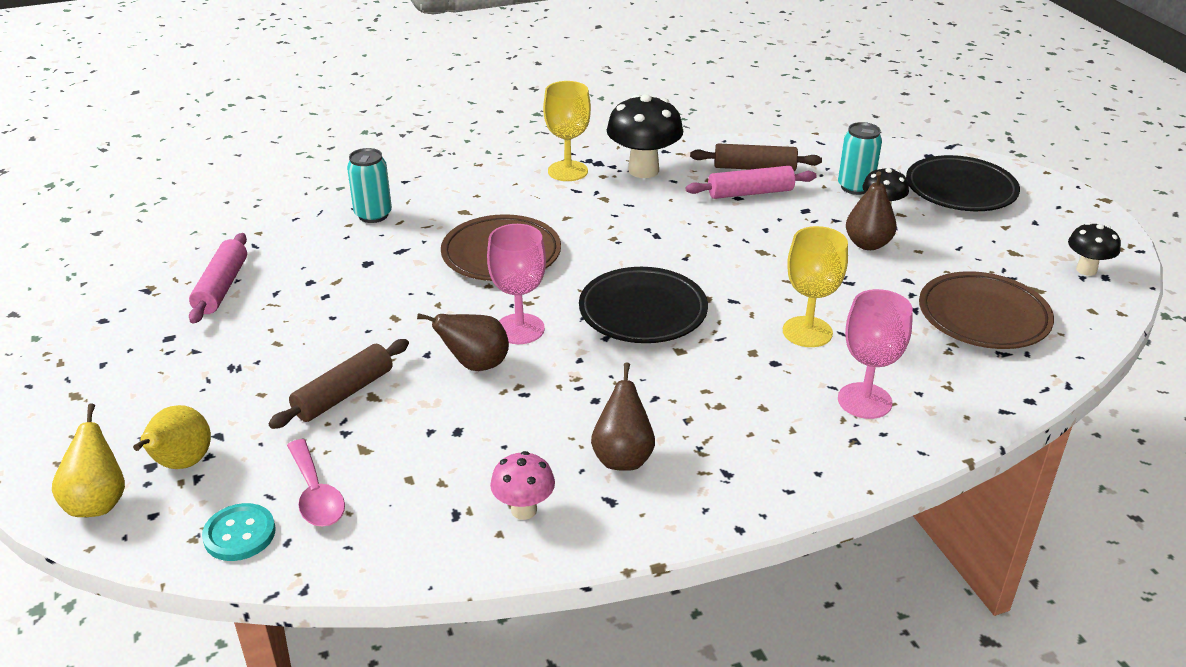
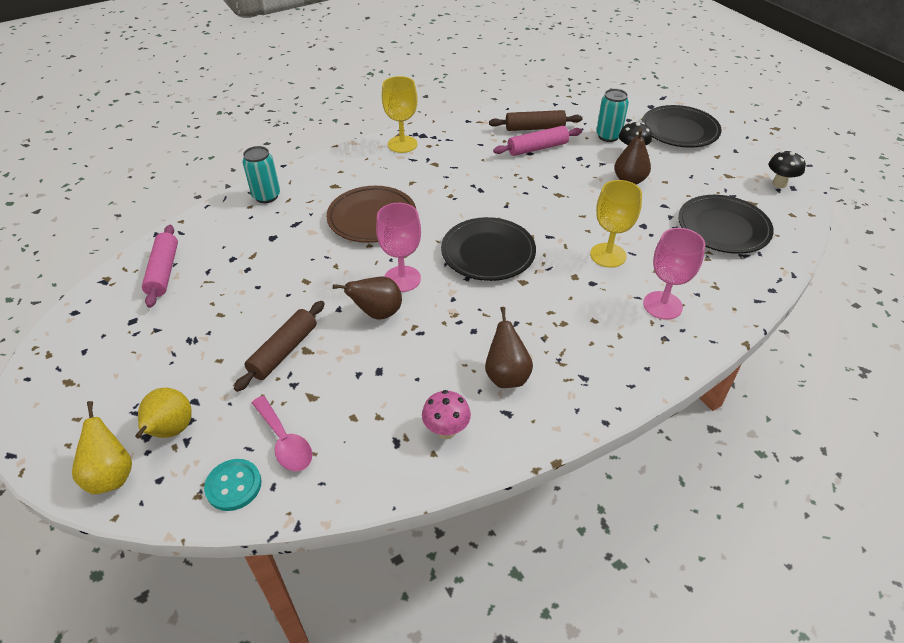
camera: 10 degrees left, 10 degrees up
black mushroom [607,94,683,178] -> none
brown plate [919,271,1054,349] -> black plate [678,195,774,254]

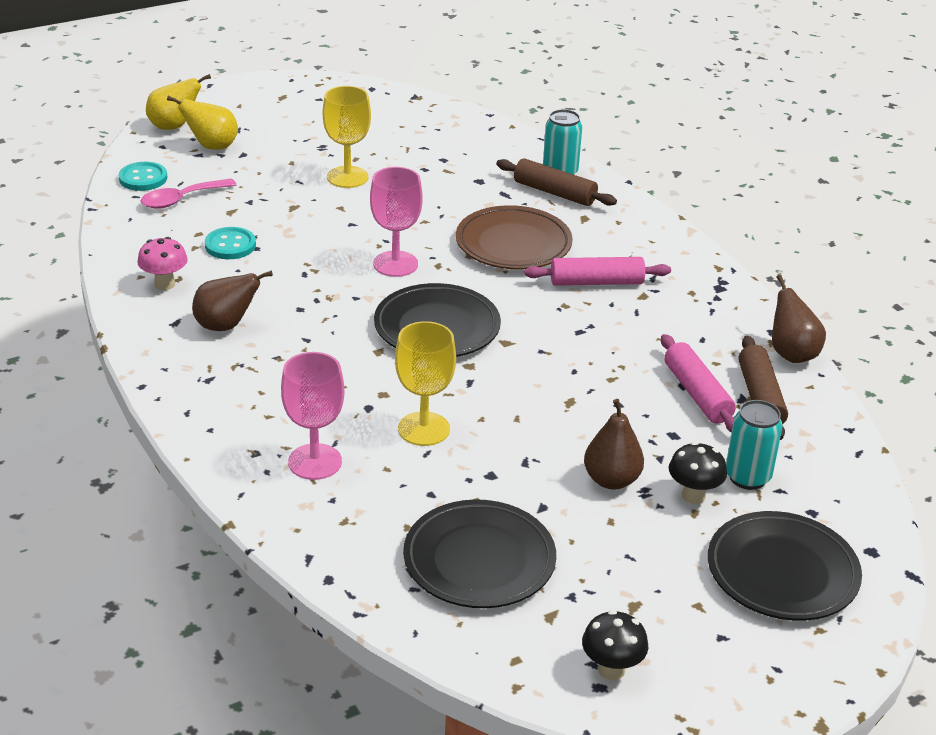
camera: 90 degrees right, 10 degrees down
pink rolling pin [142,225,178,308] -> pink rolling pin moved to [524,257,671,286]
brown rolling pin [234,301,325,392] -> brown rolling pin moved to [496,158,617,206]
brown pear [333,277,402,320] -> brown pear moved to [772,274,826,363]
yellow goblet [382,76,417,153] -> yellow goblet moved to [323,86,371,188]
none -> turquoise button [205,227,256,259]

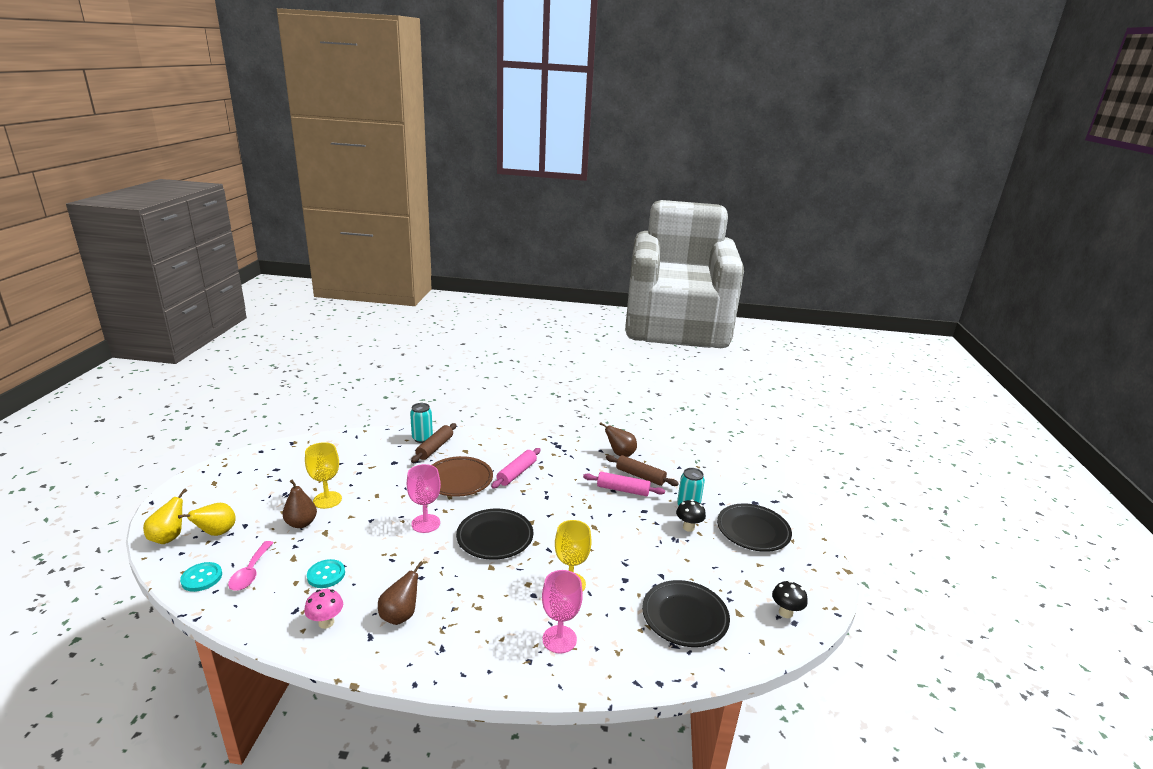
camera: 55 degrees left, 10 degrees down
brown rolling pin [496,158,617,206] -> brown rolling pin turned 45 degrees counterclockwise [411,423,456,463]
brown pear [584,399,644,489] -> brown pear moved to [282,479,317,528]

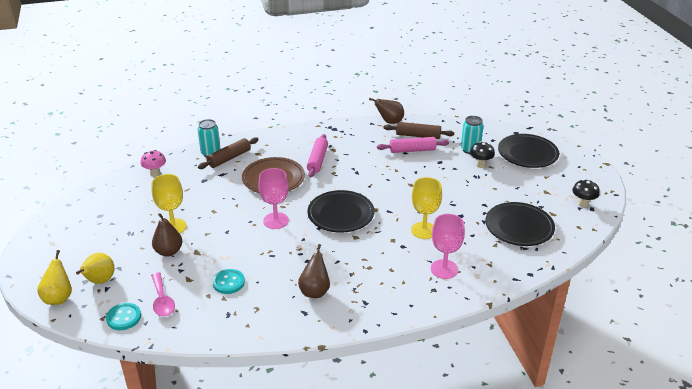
camera: 20 degrees left, 10 degrees up
pink mushroom [304,589,343,629] -> pink mushroom moved to [141,150,166,177]
brown rolling pin [411,423,456,463] -> brown rolling pin turned 45 degrees clockwise [198,137,259,169]

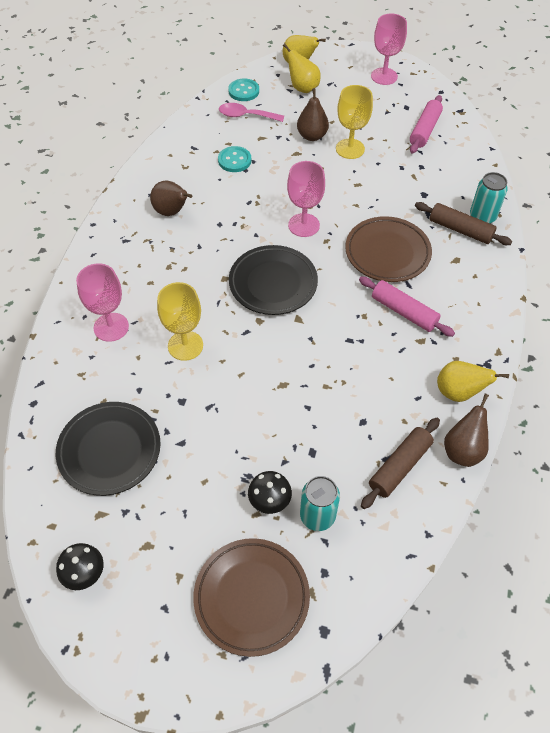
camera: 120 degrees right, 20 degrees up
pink mushroom [141,150,166,177] -> none
brown rolling pin [198,137,259,169] -> brown rolling pin turned 45 degrees counterclockwise [415,202,513,245]
pink rolling pin [377,137,449,153] -> pink rolling pin moved to [410,95,443,154]
black plate [498,134,559,168] -> brown plate [193,538,310,657]
none -> pink goblet [371,14,407,85]
none -> yellow pear [437,361,509,402]

